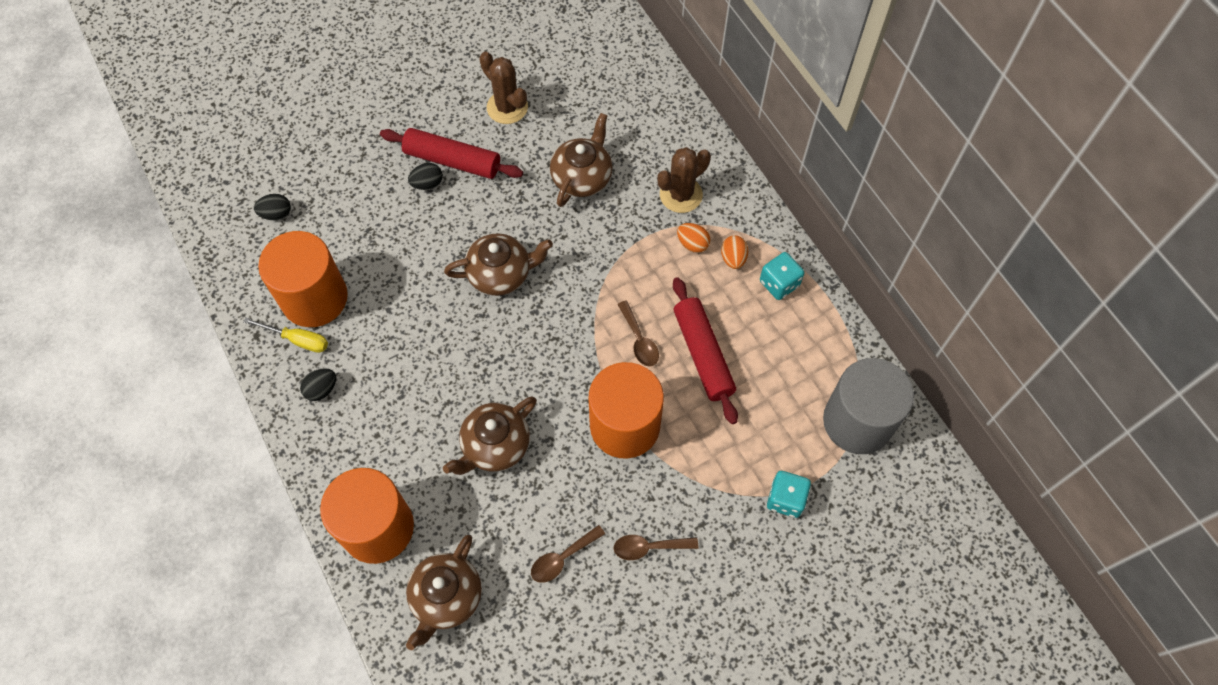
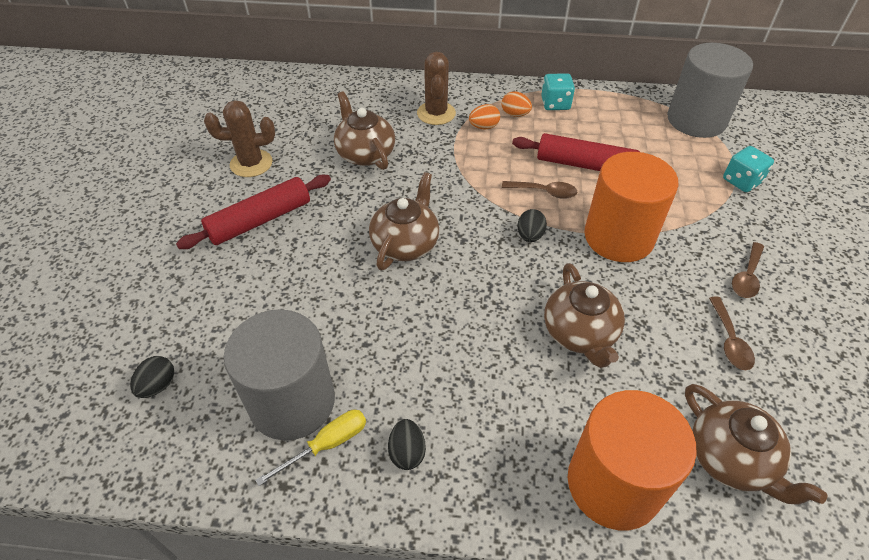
camera: 55 degrees left, 15 degrees down
orange cylinder [258,231,348,327] -> grey cylinder [224,309,335,441]
black egg [408,163,443,190] -> black egg moved to [517,209,547,242]

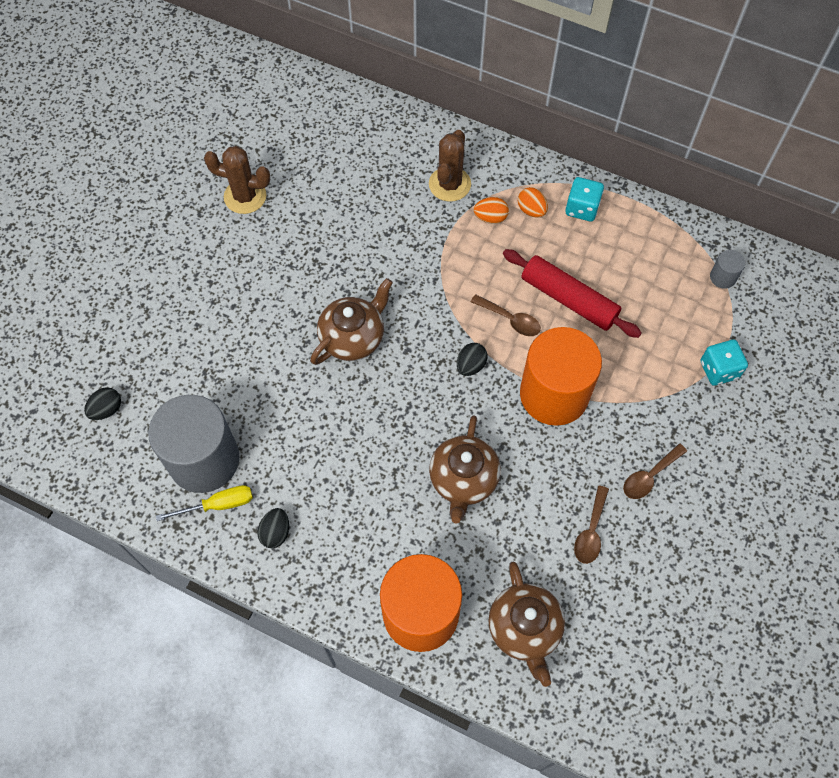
camera: 20 degrees right, 15 degrees up
red rolling pin [176,175,331,249] -> none
brown teapot [334,91,395,170] -> none
grey cylinder [667,43,753,138] -> grey cylinder [710,250,745,289], size x0.40

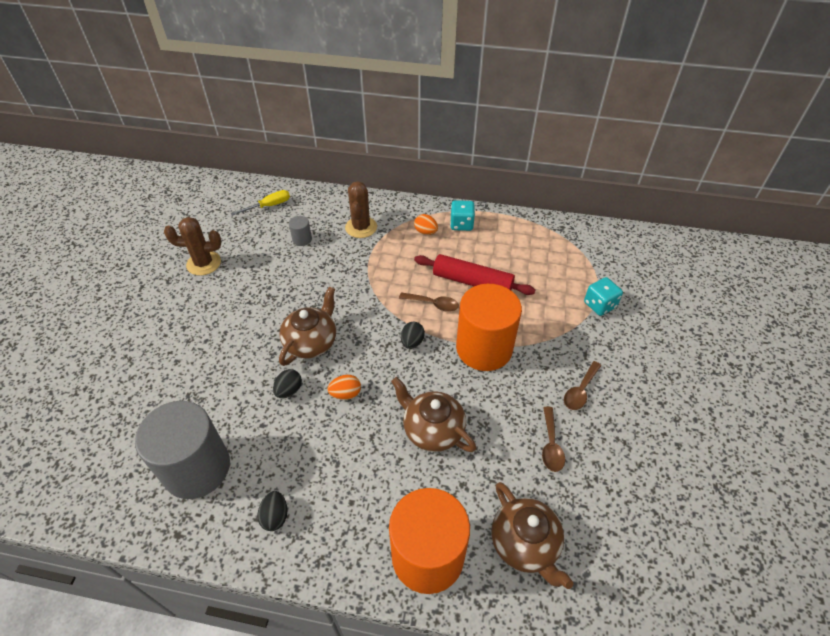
camera: 15 degrees left, 15 degrees down
black egg [84,387,121,420] -> black egg moved to [273,369,302,398]
yellow screwdriver [156,485,253,521] -> yellow screwdriver moved to [231,190,290,216]
brown teapot [429,415,501,524] -> brown teapot turned 135 degrees clockwise [391,377,476,452]
orange egg [474,197,509,224] -> orange egg moved to [328,375,361,400]
grey cylinder [710,250,745,289] -> grey cylinder moved to [289,216,312,246]

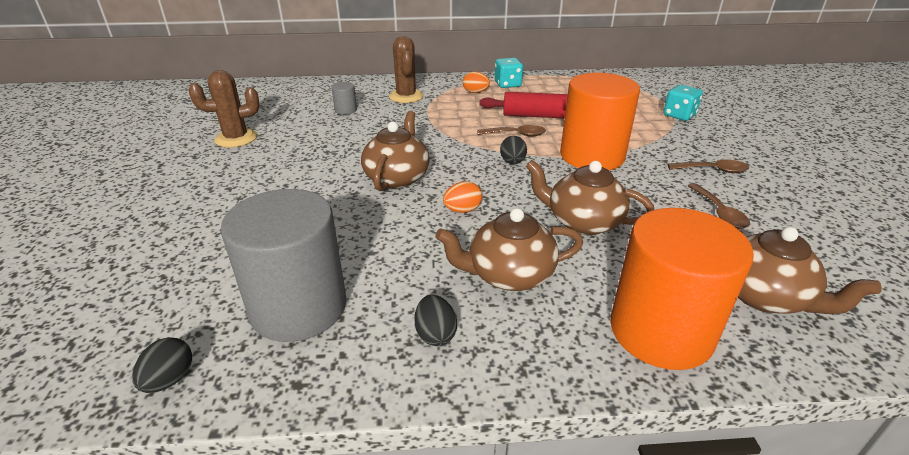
camera: 15 degrees left, 15 degrees down
yellow screwdriver [231,190,290,216] -> none
black egg [273,369,302,398] -> black egg moved to [132,337,192,393]
brown spoon [564,361,602,410] -> brown spoon turned 105 degrees counterclockwise [668,160,749,173]
none -> brown teapot [435,208,583,291]

